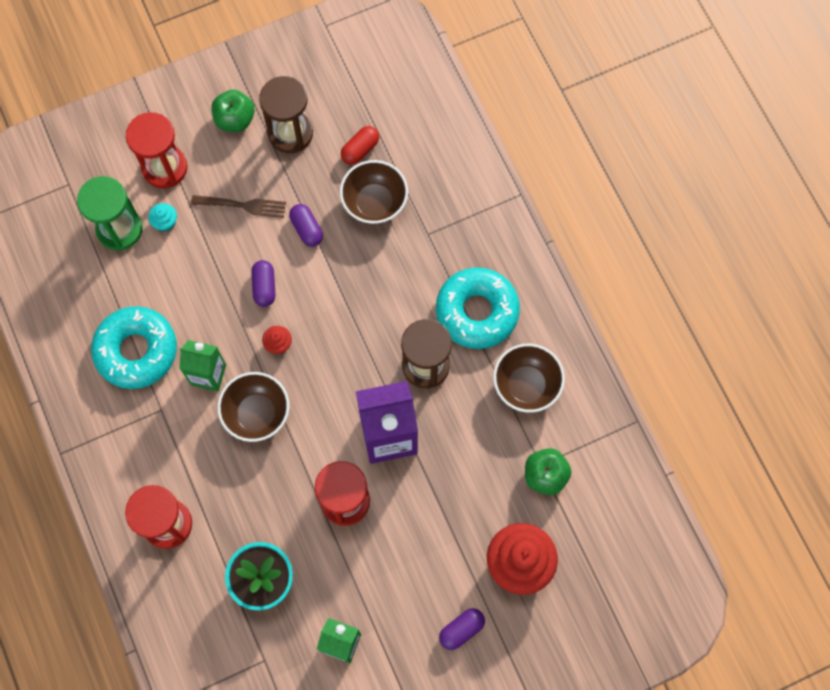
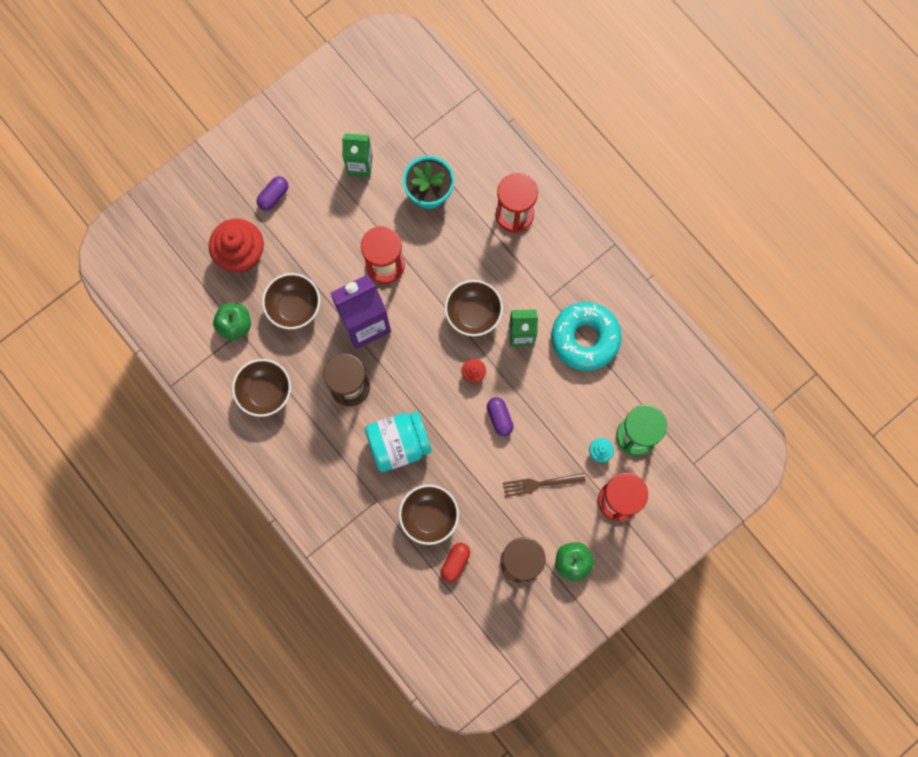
camera: 165 degrees right, 5 degrees up
purple capsule [289,204,323,247] -> none
turquoise donut [436,268,520,349] -> none
none -> brown bowl [262,273,320,329]
none -> turquoise jar [365,411,432,472]

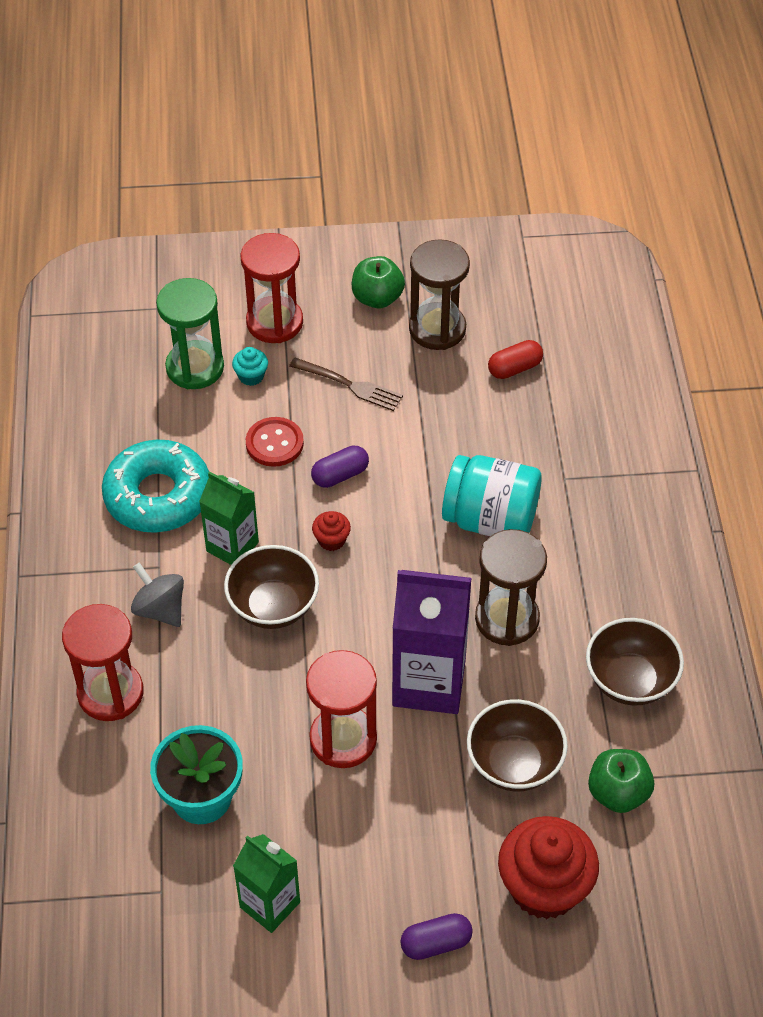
camera: 145 degrees left, 25 degrees down
brown bowl [399,485,459,545] -> none
purple capsule [487,397,514,436] -> purple capsule turned 45 degrees clockwise [311,446,369,488]
none -> grey spinning top [131,562,184,627]
none -> red button [246,417,304,467]

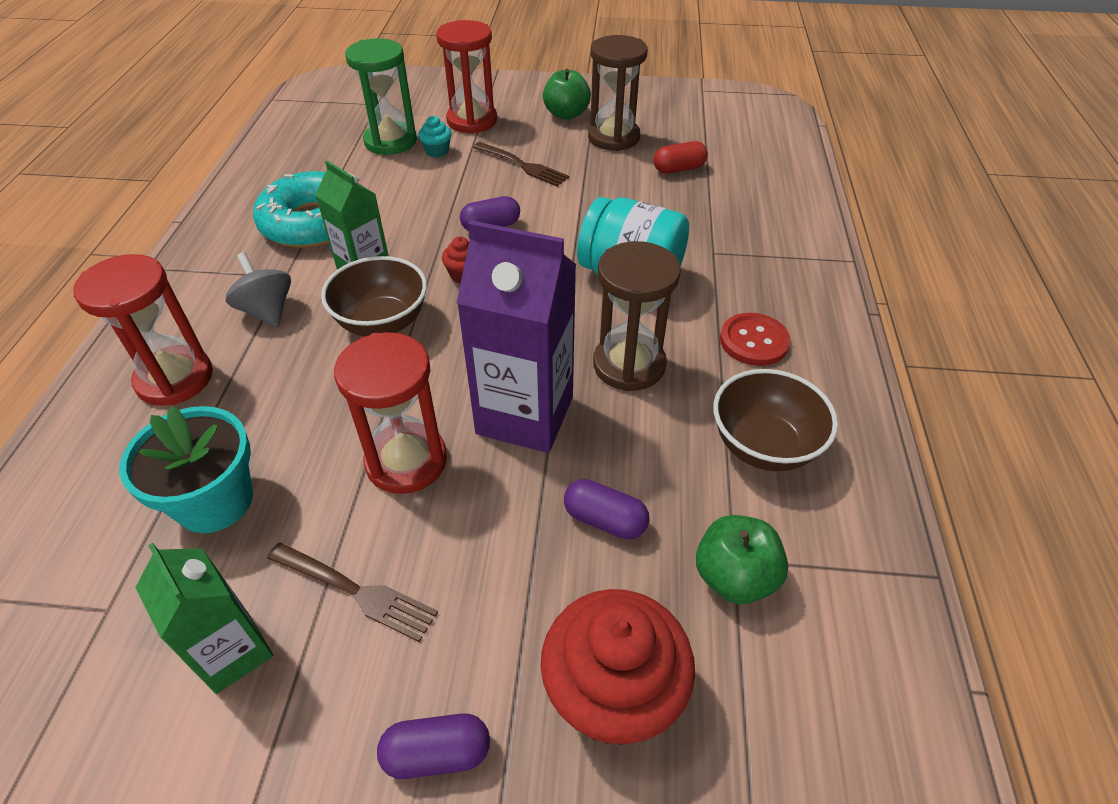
camera: 10 degrees right, 5 degrees down
red button [246,417,304,467] -> red button moved to [720,313,791,366]
brown bowl [467,699,568,791] -> purple capsule [564,479,650,539]
none -> brown fork [267,542,438,642]

